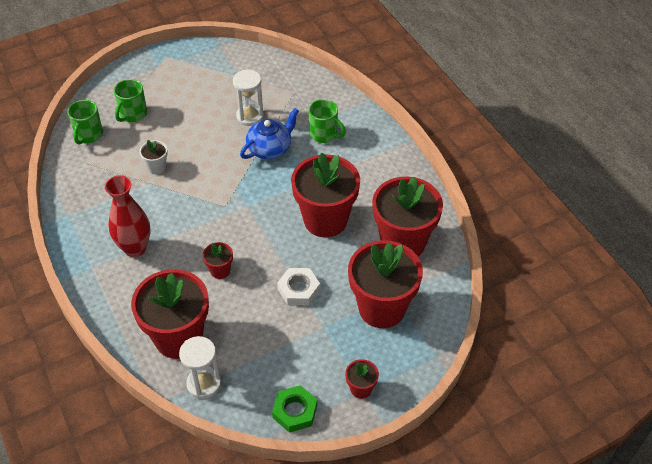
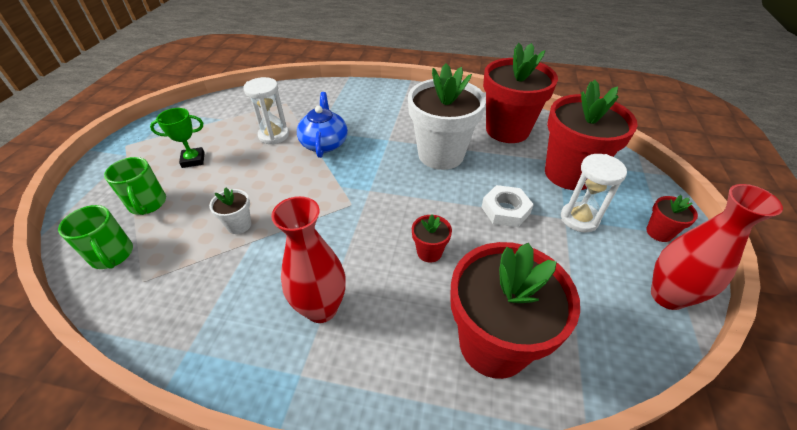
camera: 50 degrees left, 5 degrees down
white hourglass [179,336,221,399] -> white hourglass moved to [561,154,627,232]
green nut [272,385,317,433] -> red vase [651,184,783,310]
red flower pot [291,153,360,238] -> white flower pot [408,63,486,170]
green mug [308,99,346,143] -> none
none -> green trophy [150,108,205,168]

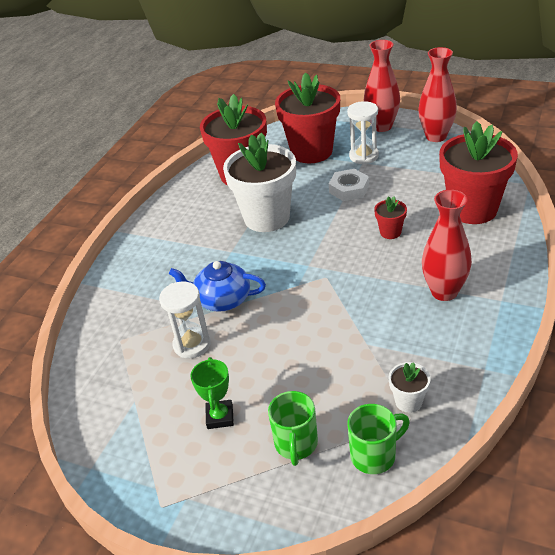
camera: 75 degrees left, 5 degrees down
green mug [104,157,166,215] -> green mug turned 105 degrees clockwise [268,391,318,466]
white flower pot [209,188,251,234] -> white flower pot moved to [388,362,431,413]
red flower pot [646,195,698,242] -> red vase [364,40,400,132]

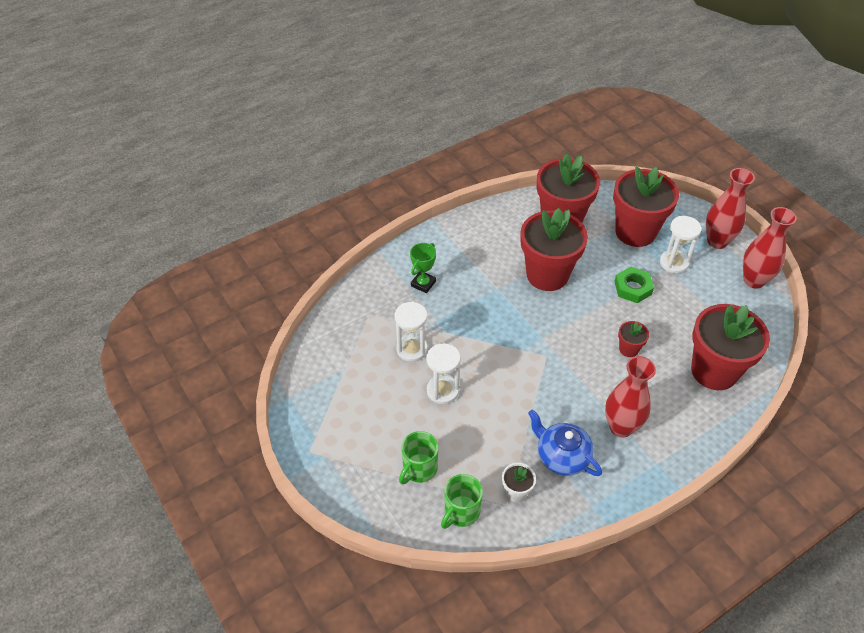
camera: 30 degrees right, 10 degrees up
blue teapot [169,261,266,312] -> blue teapot moved to [528,409,602,476]
green trophy [190,357,234,429] -> green trophy moved to [410,243,436,293]
white flower pot [223,133,296,232] -> red flower pot [520,208,588,291]
white nut [329,169,369,201] -> green nut [614,267,654,303]
green mug [348,404,410,474] -> green mug turned 120 degrees clockwise [441,474,483,529]
none -> white hourglass [426,343,461,404]

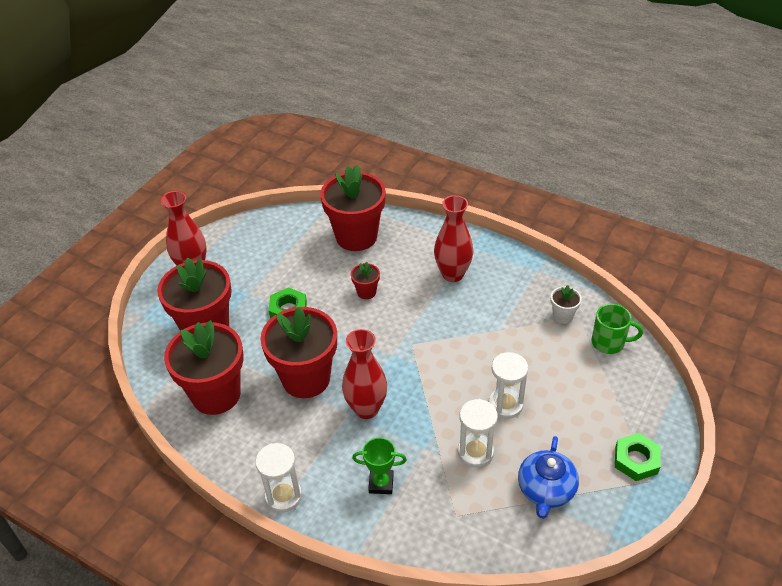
camera: 115 degrees left, 5 degrees down
green mug [399,431,439,484] -> none
blue teapot [528,409,602,476] -> blue teapot moved to [518,436,579,519]
white hourglass [660,216,702,274] -> white hourglass moved to [255,443,302,512]
red vase [743,207,797,289] -> red vase moved to [342,329,387,419]
none -> green nut [615,433,661,481]

